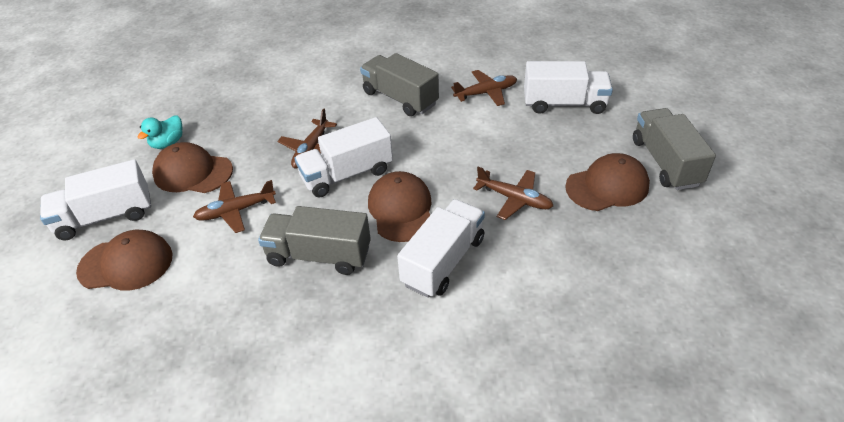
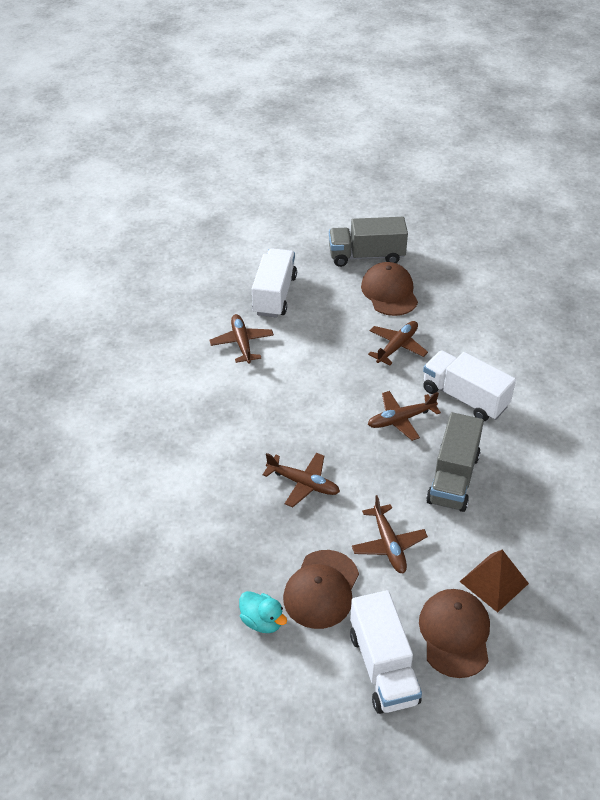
camera: 85 degrees left, 0 degrees up
white truck [294,117,393,197] -> none
grey truck [360,53,439,116] -> none
brown cap [368,171,432,242] -> brown plane [368,391,441,441]
none -> brown pyramid [459,550,529,613]

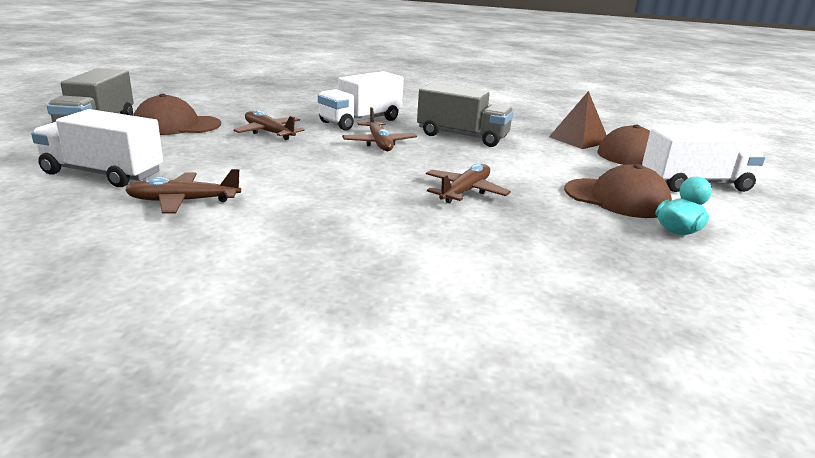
camera: 85 degrees left, 20 degrees down
brown plane [352,495,428,573] -> none

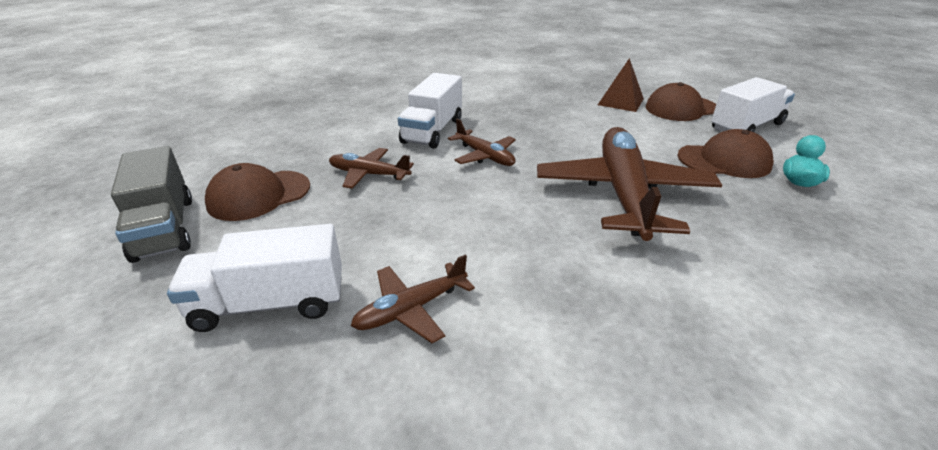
camera: 25 degrees left, 10 degrees up
grey truck [417,83,514,147] -> none
brown plane [426,164,511,203] -> brown plane [537,127,722,241], size x2.06

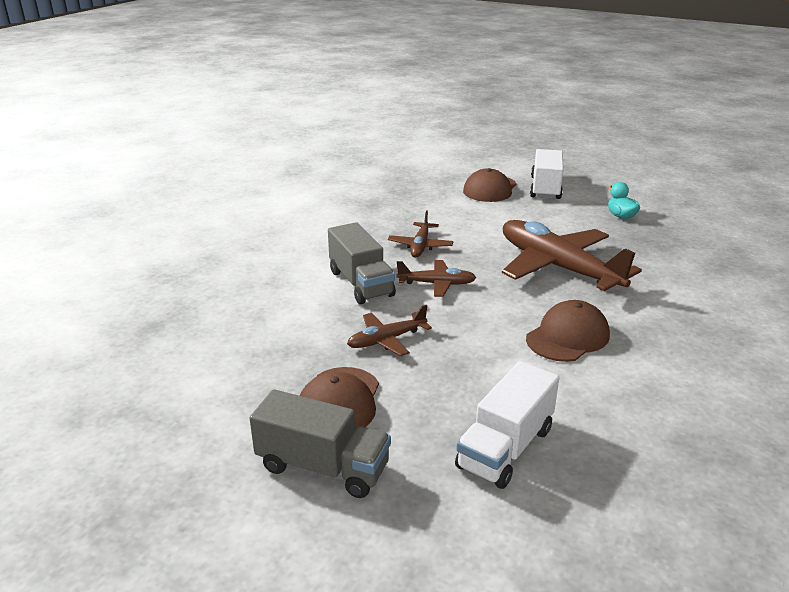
camera: 45 degrees left, 5 degrees down
brown plane [351,255,475,343] -> brown plane moved to [388,210,454,258]
white truck [398,73,462,149] -> grey truck [328,222,396,304]
brown pyramid [598,58,644,112] -> none
brown cap [677,129,774,178] -> brown cap moved to [526,300,610,362]

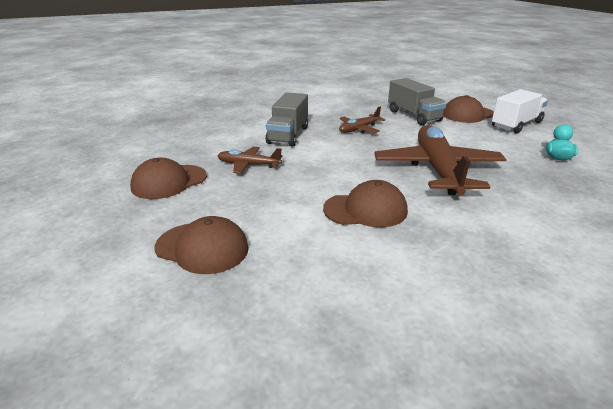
camera: 40 degrees right, 0 degrees up
grey truck [250,389,391,498] -> grey truck moved to [388,78,447,125]
brown plane [397,260,476,297] -> none
white truck [455,361,559,489] -> brown cap [155,216,249,274]

